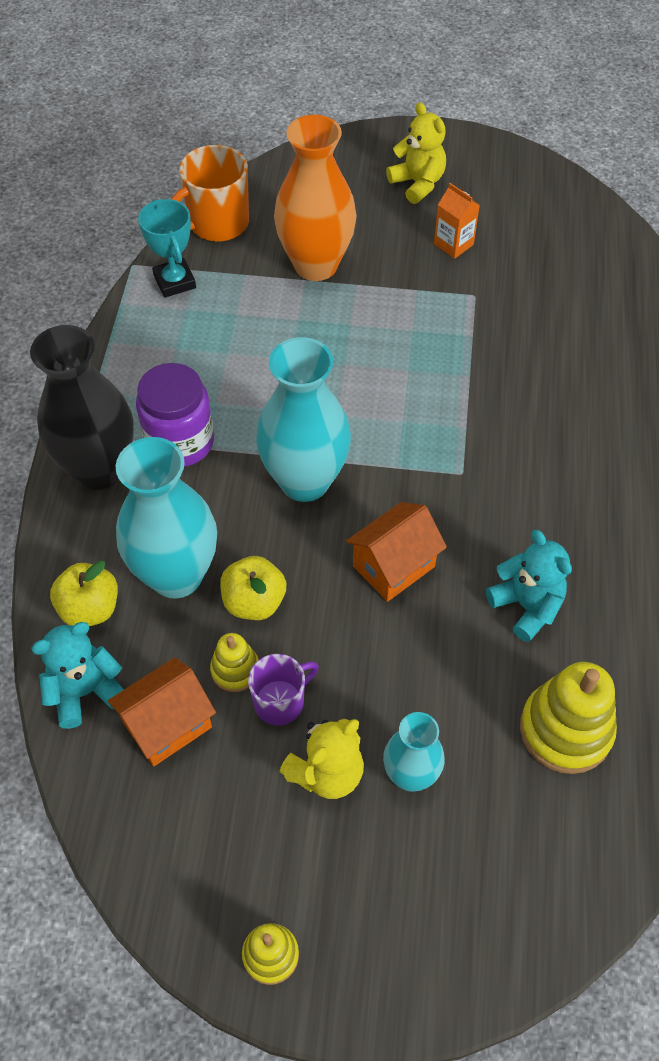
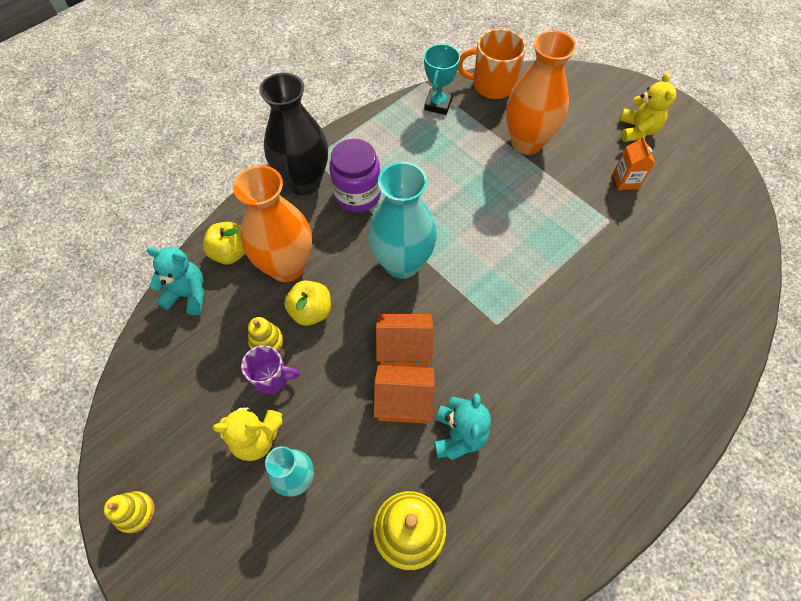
camera: 40 degrees right, 5 degrees up
orange house [108,657,216,767] -> orange house moved to [373,365,435,424]
turquoise vase [116,437,217,598] -> orange vase [233,165,312,282]

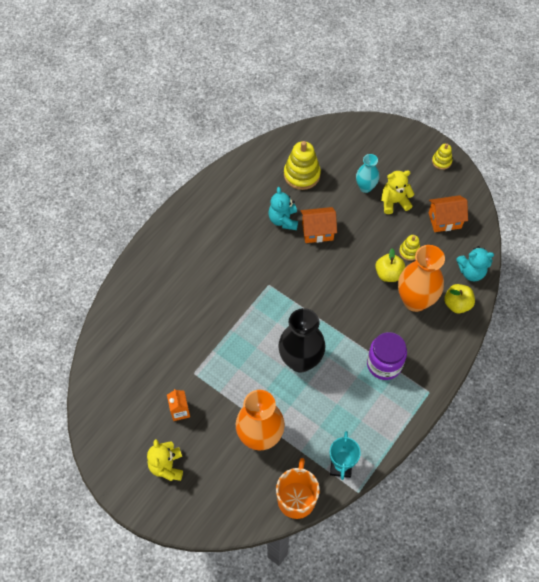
camera: 170 degrees right, 0 degrees up
purple mug [241,345,300,394] -> none
black vase [259,73,328,195] -> black vase moved to [278,308,325,373]
turquoise vase [368,162,437,279] -> none
orange house [376,314,433,368] -> orange house moved to [429,195,468,232]
orange mug [458,29,526,99] -> orange mug turned 75 degrees counterclockwise [276,458,320,519]

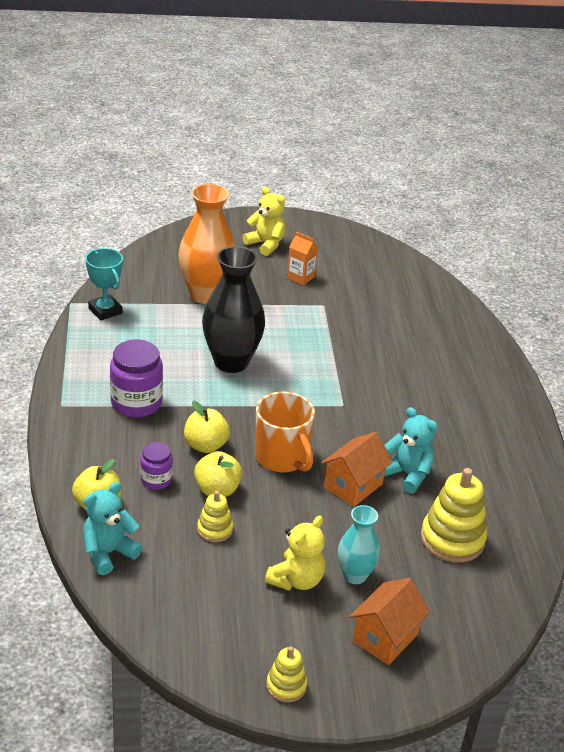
camera: 135 degrees right, 25 degrees down
orange mug [276,458,320,519] -> orange mug moved to [255,392,315,472]
orange vase [398,245,445,312] -> purple jar [140,442,173,490]
orange house [429,195,468,232] -> orange house moved to [349,578,430,665]
none -> yellow apple [184,401,230,453]

